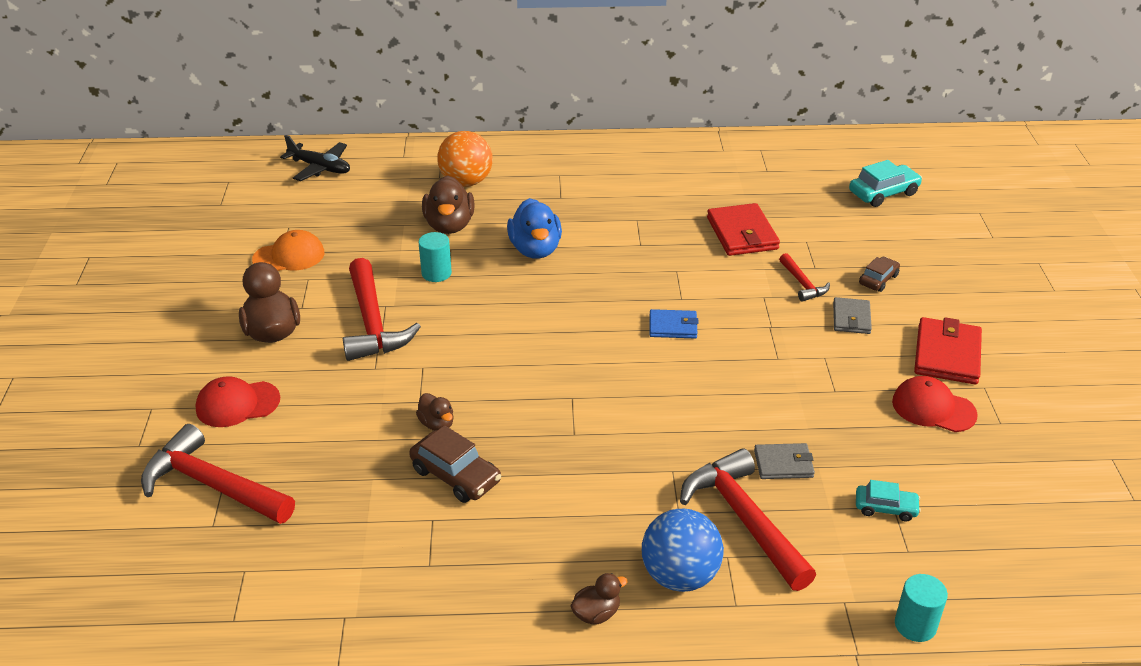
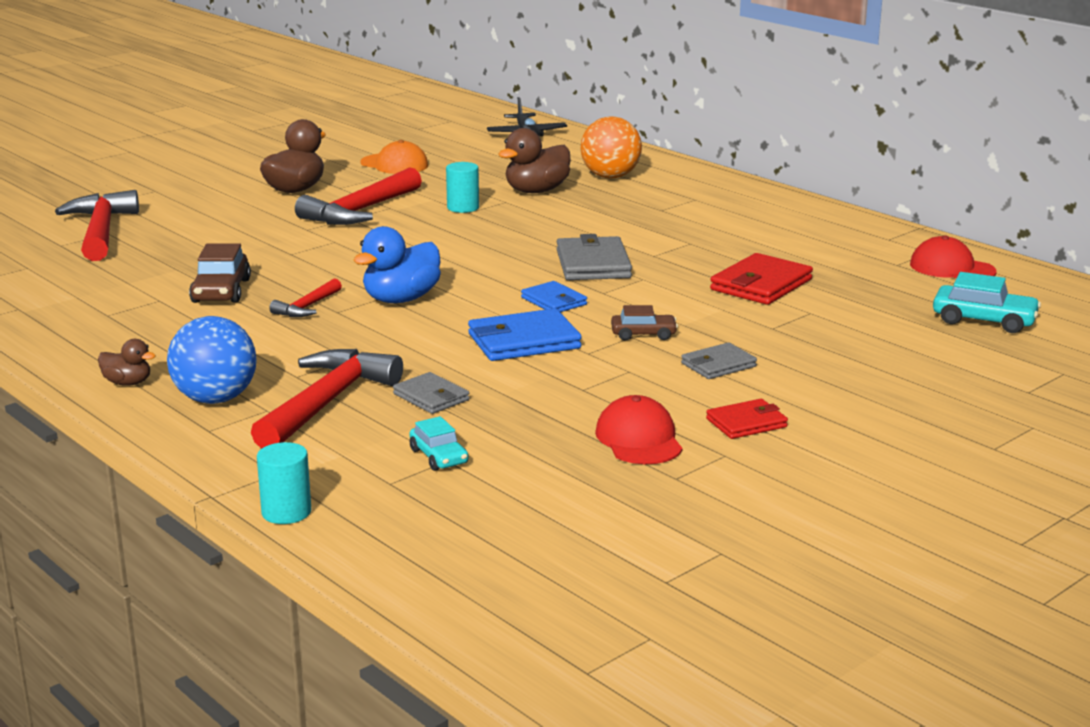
camera: 50 degrees right, 15 degrees down
red cap [195,376,280,427] -> red cap moved to [910,236,997,278]
brown duck [416,393,454,431] -> none
blue duck [507,198,562,259] -> blue duck moved to [353,226,441,303]
red hammer [779,253,830,302] -> red hammer moved to [269,278,342,317]
brown car [859,257,900,292] -> brown car moved to [611,305,678,341]
red wallet [914,317,982,385] -> red wallet [706,399,788,439], size x0.61
none -> blue wallet [468,308,582,361]
none -> grey wallet [556,234,632,280]

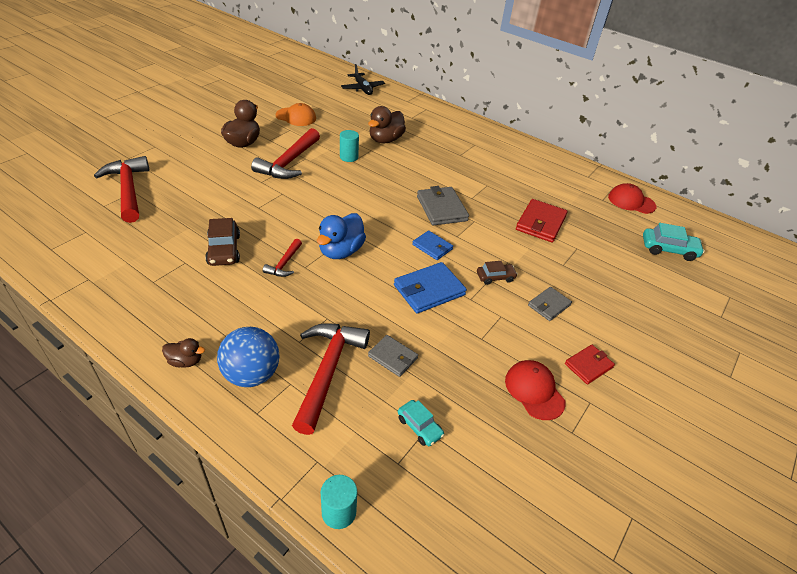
camera: 15 degrees left, 20 degrees up
orange ball [580,117,642,178] -> none

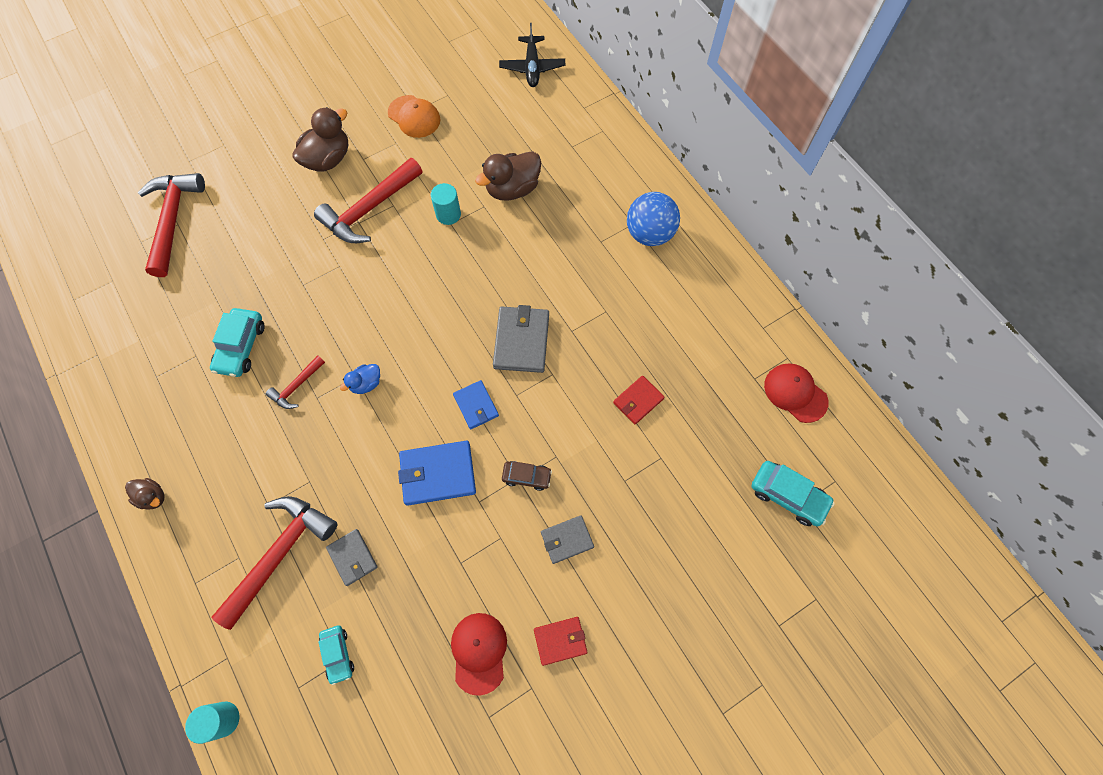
camera: 25 degrees right, 25 degrees up
brown car [205,218,240,266] -> turquoise car [210,308,265,377]
blue ball [217,327,279,387] -> blue ball moved to [627,192,680,246]
blue duck [317,213,366,259] -> blue duck [340,364,380,394], size x0.54
red wallet [516,199,567,243] -> red wallet [613,376,664,424], size x0.61

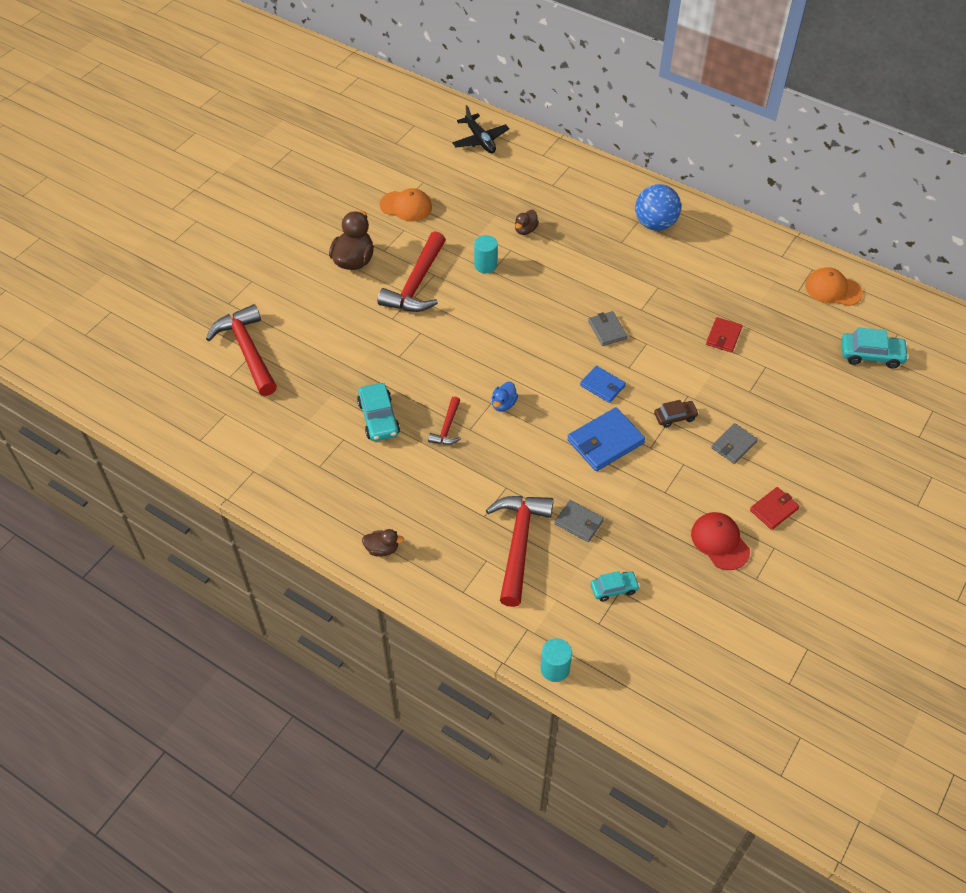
camera: 25 degrees left, 15 degrees down
turquoise car [318,626,354,685] -> turquoise car turned 60 degrees counterclockwise [591,571,640,602]
brown duck [475,151,541,200] -> brown duck [515,210,539,235], size x0.54
grey wallet [493,305,549,373] -> grey wallet [588,311,627,346], size x0.61
red cap [764,363,829,423] -> orange cap [805,267,863,306]

